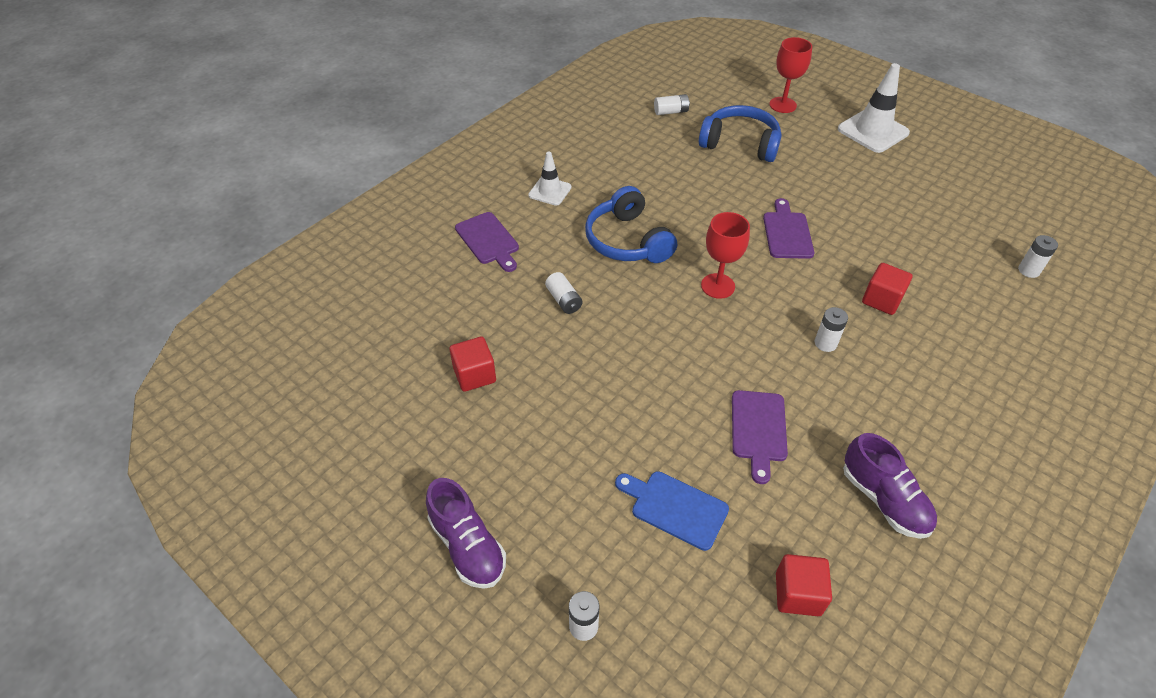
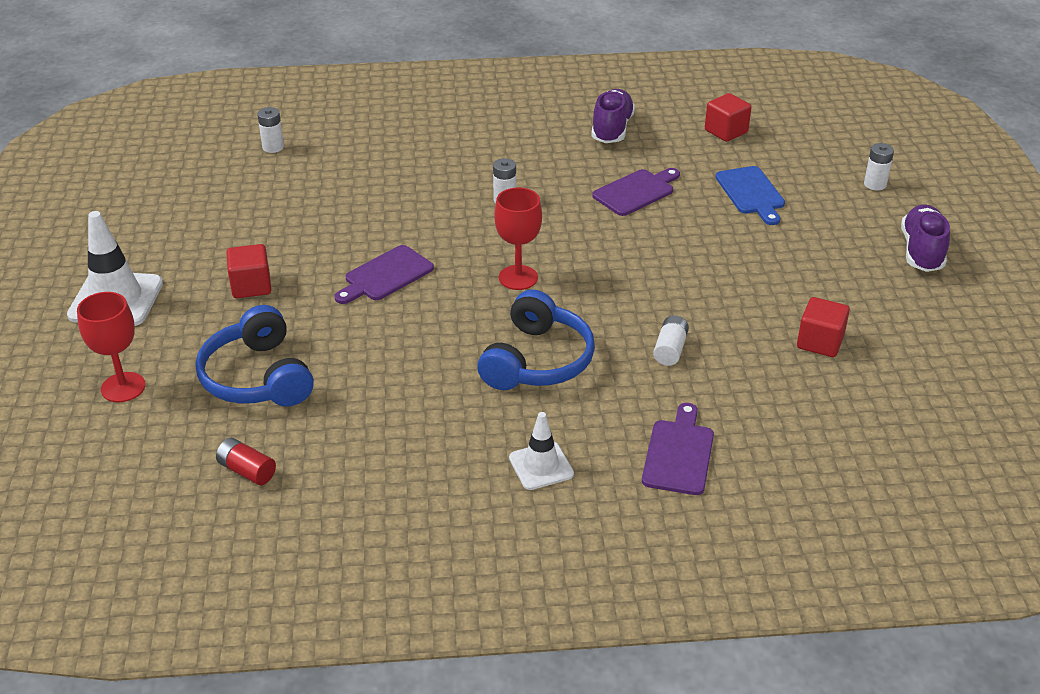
camera: 135 degrees left, 10 degrees down
white battery [654,94,690,115] -> red battery [216,438,276,485]
red cube [862,263,913,315] -> red cube moved to [226,244,271,298]

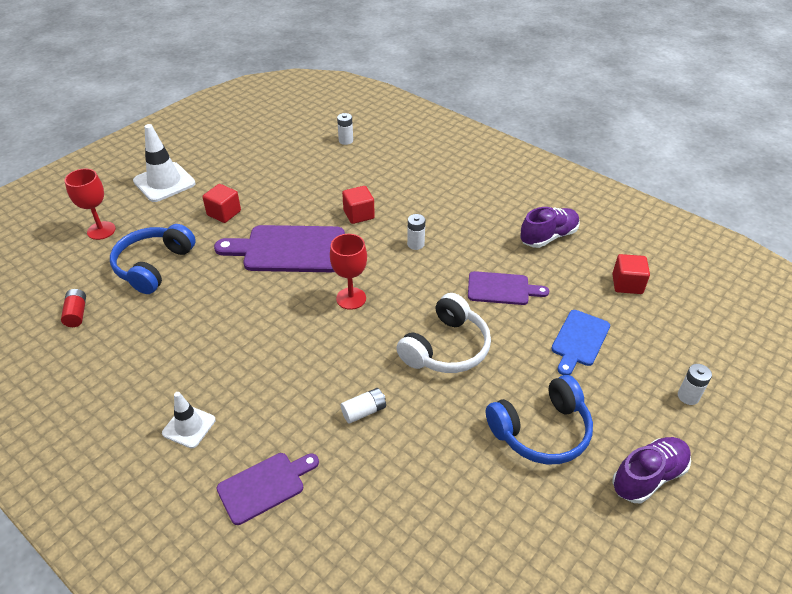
camera: 45 degrees right, 5 degrees up
purple cutting board [334,245,434,304] -> purple cutting board [214,225,345,272], size x1.70
blue headphones [477,289,595,390] -> blue headphones moved to [486,375,593,464]
red cube [797,297,850,357] -> red cube moved to [342,186,375,224]
none -> white headphones [396,293,491,373]

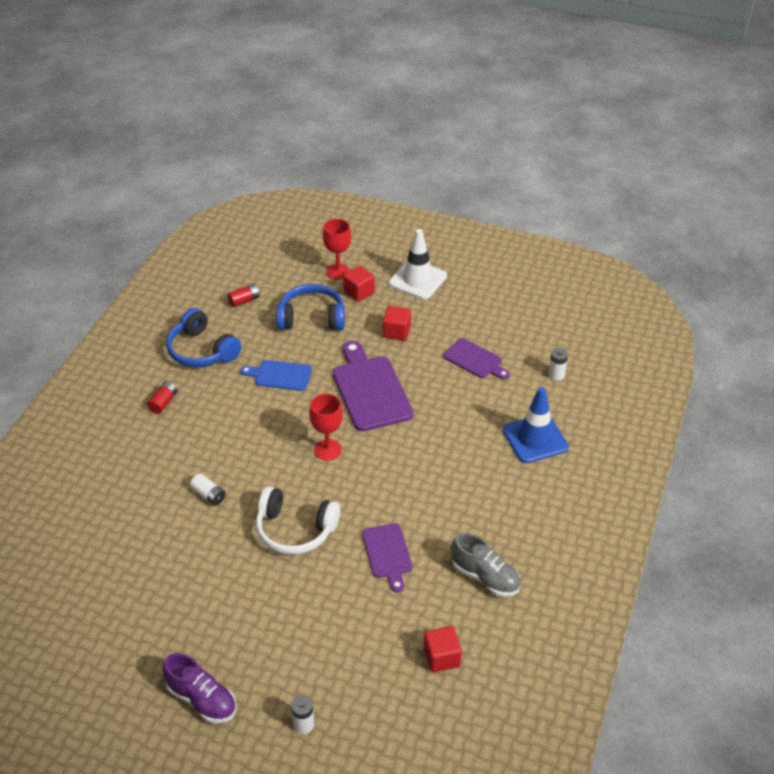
camera: 70 degrees right, 0 degrees up
white traffic cone [162,392,216,448] -> red battery [147,381,177,414]
purple cutting board [216,453,319,525] -> purple cutting board moved to [443,338,510,380]
red cube [342,186,375,224] -> red cube moved to [343,266,375,302]
white battery [407,214,425,250] -> none
blue headphones [486,375,593,464] -> blue headphones moved to [166,308,241,367]
purple shoe [520,207,580,248] -> grey shoe [451,533,521,597]
blue cutting board [551,310,610,375] -> blue cutting board moved to [240,360,312,391]
none -> blue traffic cone [503,387,569,463]

